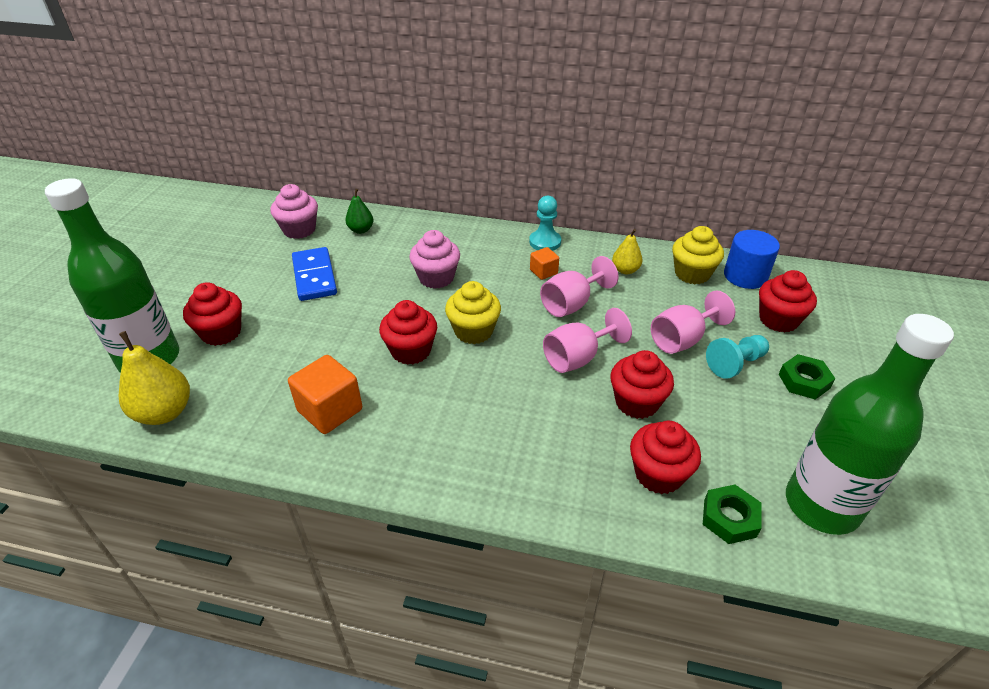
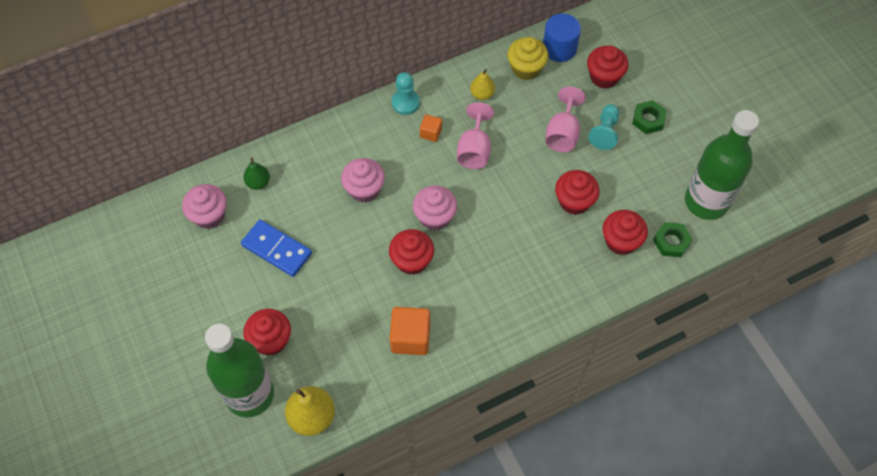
camera: 40 degrees left, 20 degrees up
yellow cupcake [445,281,501,344] -> pink cupcake [413,186,457,231]
pink goblet [543,308,632,373] -> none

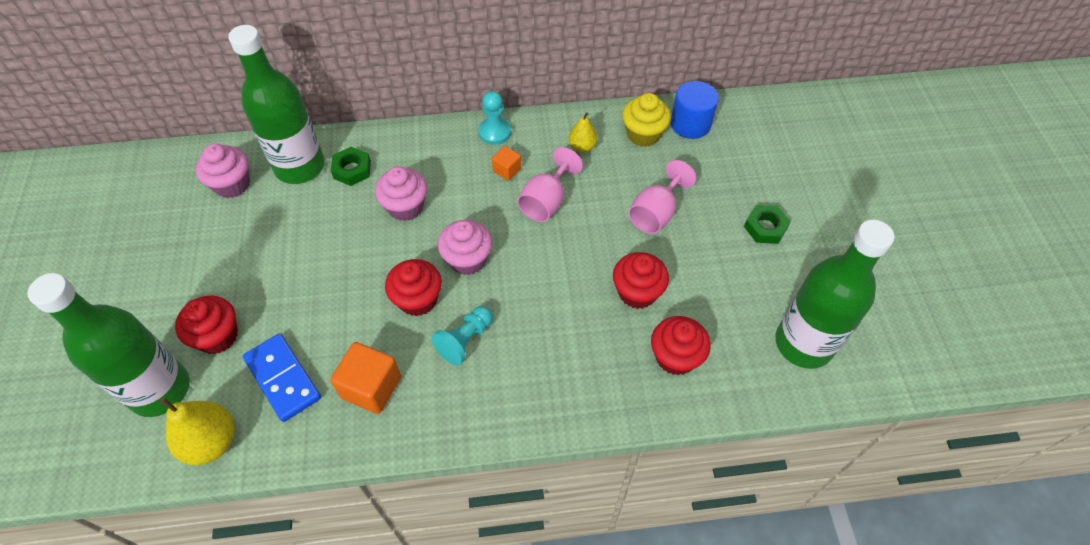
camera: 20 degrees right, 5 degrees down
blue domino [241,220,312,277] -> blue domino moved to [243,334,321,422]
green pear [243,158,270,190] -> green bottle [228,25,325,184]
red cupcake [587,45,629,89] -> none
turquoise pawn [588,104,619,150] -> turquoise pawn moved to [432,306,493,365]
green nut [653,222,692,257] -> green nut moved to [331,147,371,186]

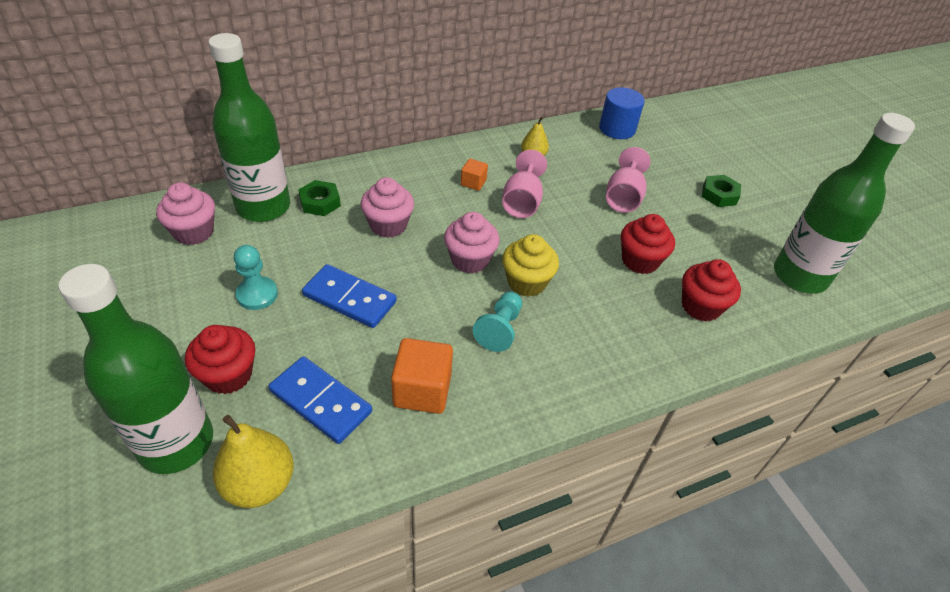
camera: 20 degrees left, 10 degrees down
red cupcake [385,259,442,316] -> none
turquoise pawn [478,91,511,145] -> turquoise pawn moved to [234,245,278,310]
yellow cupcake [622,93,671,147] -> yellow cupcake moved to [502,234,559,297]
none -> blue domino [302,264,397,328]

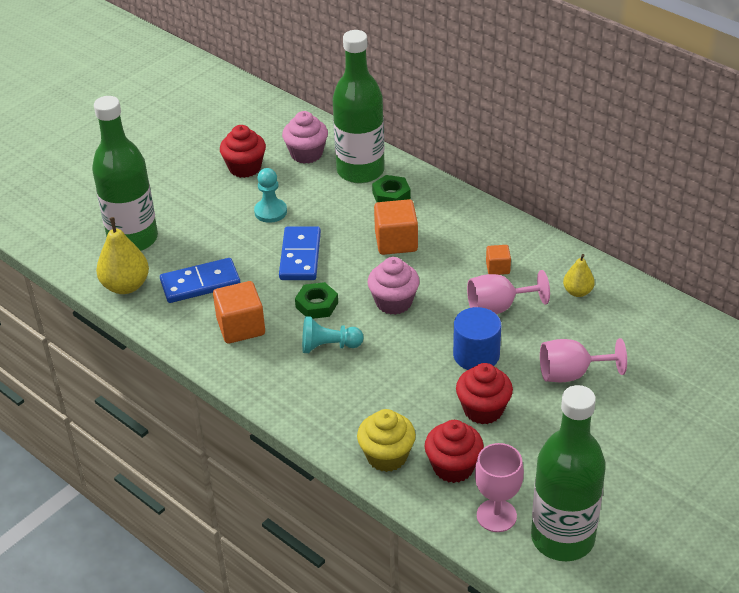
camera: 70 degrees right, 5 degrees down
red cupcake [185,325,255,394] -> red cupcake moved to [220,125,266,178]
blue domino [268,356,372,444] -> blue domino turned 60 degrees clockwise [160,258,241,303]
pink cupcake [361,177,414,238] -> orange cube [374,199,418,255]
yellow cupcake [502,234,559,297] -> yellow cupcake moved to [357,409,416,472]
blue cylinder [599,87,645,139] -> blue cylinder moved to [453,307,501,370]
green nut [702,175,741,207] -> green nut moved to [295,282,338,319]
none -> pink goblet [475,443,524,532]

